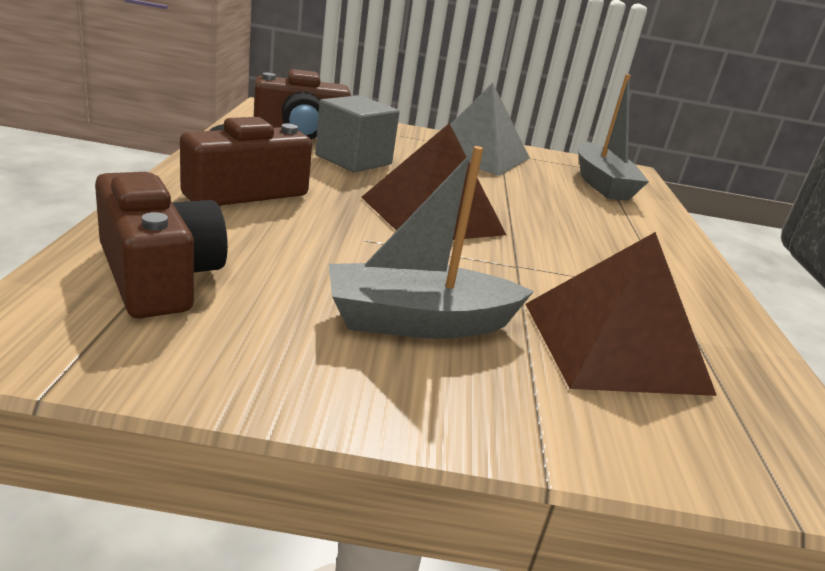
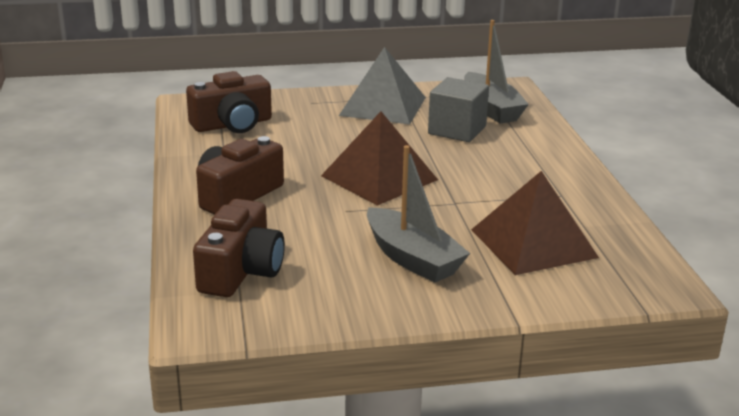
camera: 10 degrees left, 0 degrees up
brown camera [95,172,228,318] -> brown camera turned 60 degrees clockwise [193,199,285,297]
grey cube [315,95,400,172] -> grey cube moved to [428,77,489,142]
grey boat [329,146,534,339] -> grey boat turned 105 degrees counterclockwise [367,145,470,283]

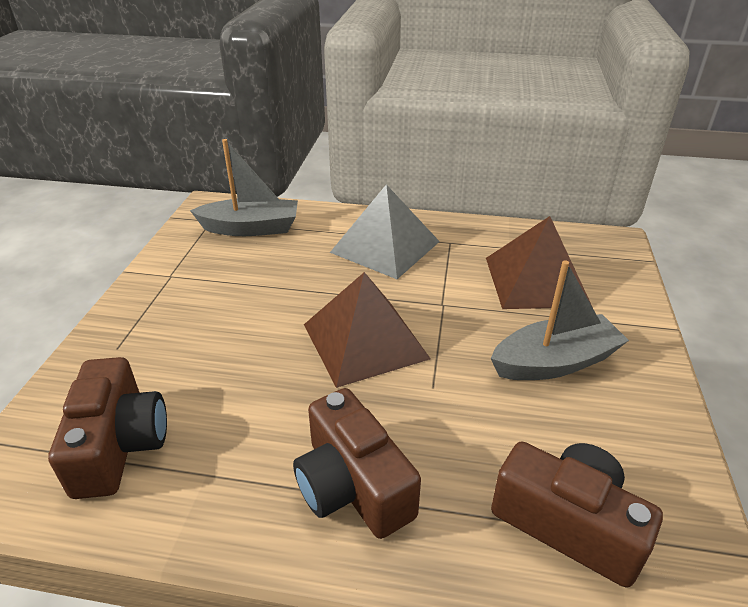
camera: 70 degrees left, 10 degrees up
grey pyramid [339,47,426,124] -> grey pyramid moved to [330,184,440,279]
grey cube [428,77,489,142] -> none

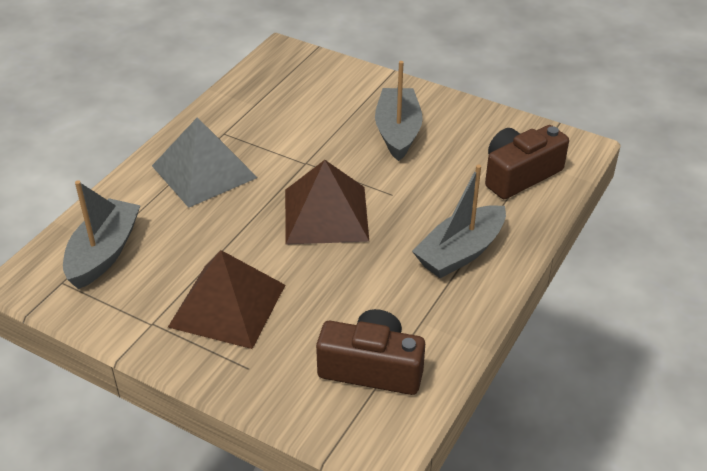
camera: 70 degrees left, 5 degrees up
brown camera [293,388,421,539] -> grey boat [412,165,506,278]
brown pyramid [486,216,592,309] -> brown pyramid moved to [168,250,285,349]

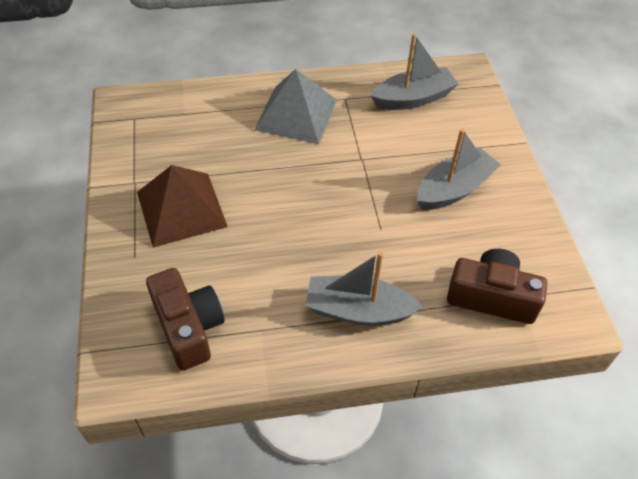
camera: 50 degrees right, 10 degrees up
grey boat [63,180,141,289] -> grey boat moved to [371,33,458,110]
brown pyramid [285,160,369,244] -> none

